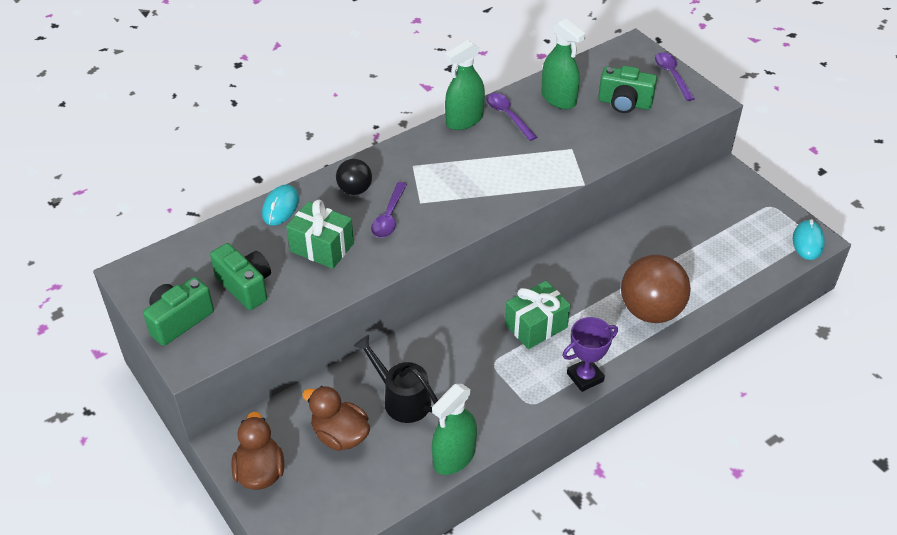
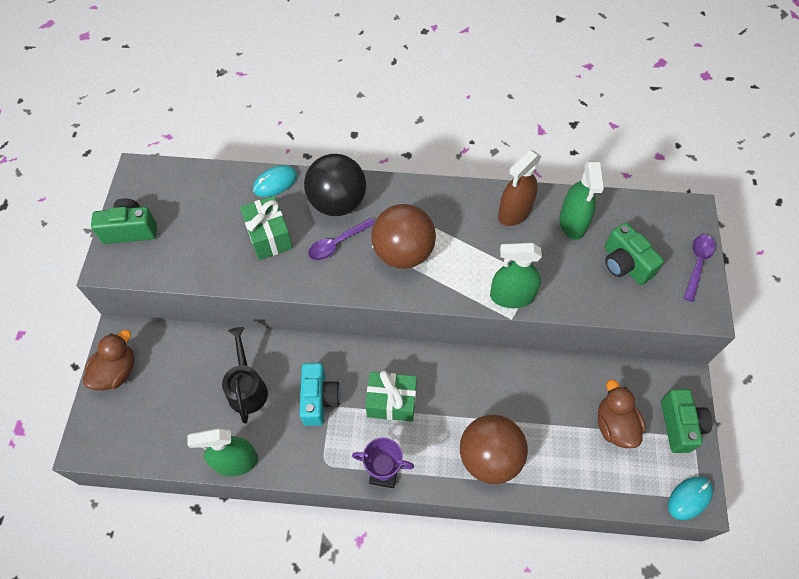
camera: 40 degrees right, 15 degrees up
green camera [210,243,271,310] -> green camera moved to [661,389,712,453]
brown duck [302,386,370,451] -> brown duck moved to [598,380,646,448]
black ball [336,159,372,195] -> black ball [304,154,366,216], size x1.84
green spray bottle [445,40,485,130] -> green spray bottle moved to [490,243,542,308]
purple spoon [486,93,537,141] -> brown spray bottle [498,150,541,226]
none -> turquoise camera [299,363,340,426]
none -> brown ball [371,204,436,269]

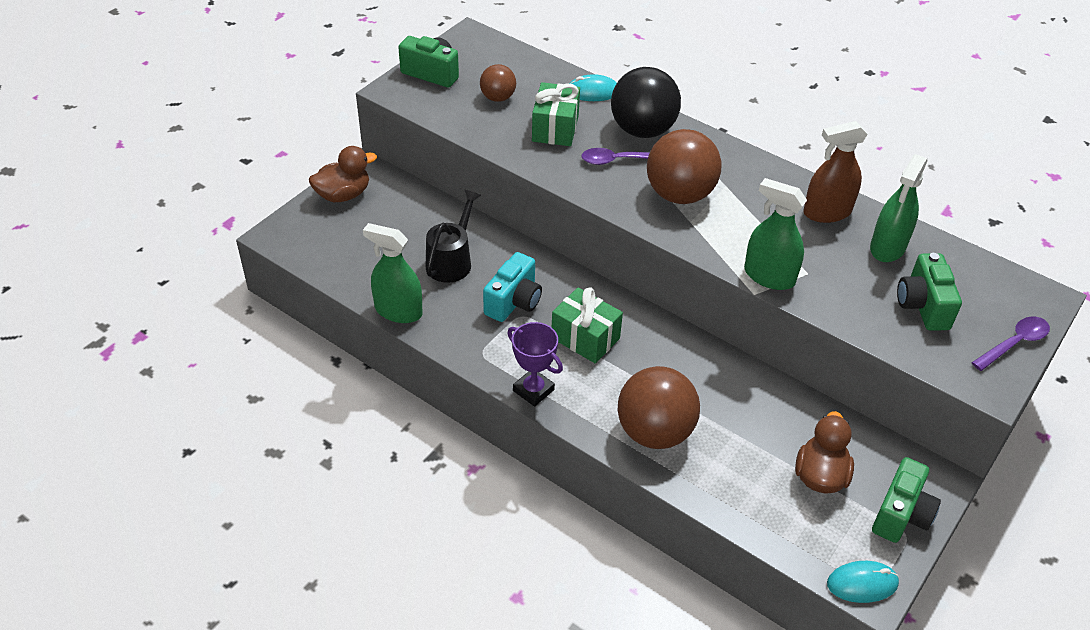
camera: 30 degrees right, 15 degrees down
none -> brown ball [480,64,516,102]

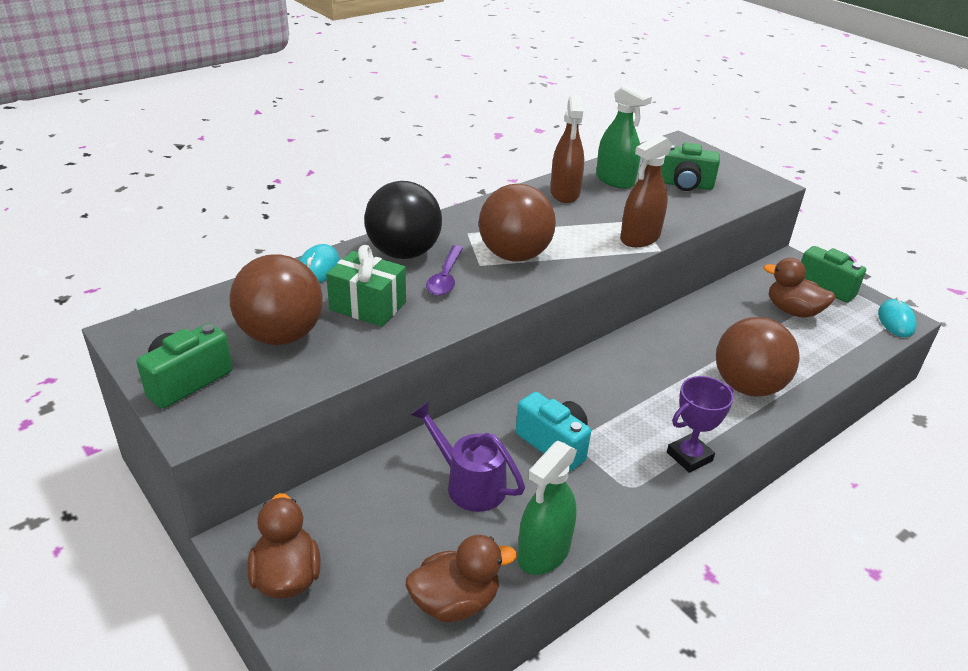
camera: 75 degrees left, 10 degrees down
black watering can [426,190,481,283] -> purple watering can [410,401,525,512]
brown ball [480,64,516,102] -> brown ball [229,254,323,345], size x1.84
green gift [552,287,623,364] -> none
green spray bottle [744,178,807,290] -> brown spray bottle [620,135,672,247]
purple spoon [971,317,1050,371] -> none
none -> brown duck [405,535,517,622]

